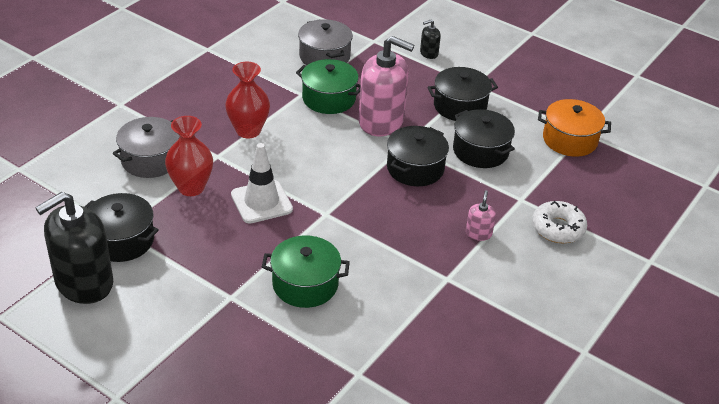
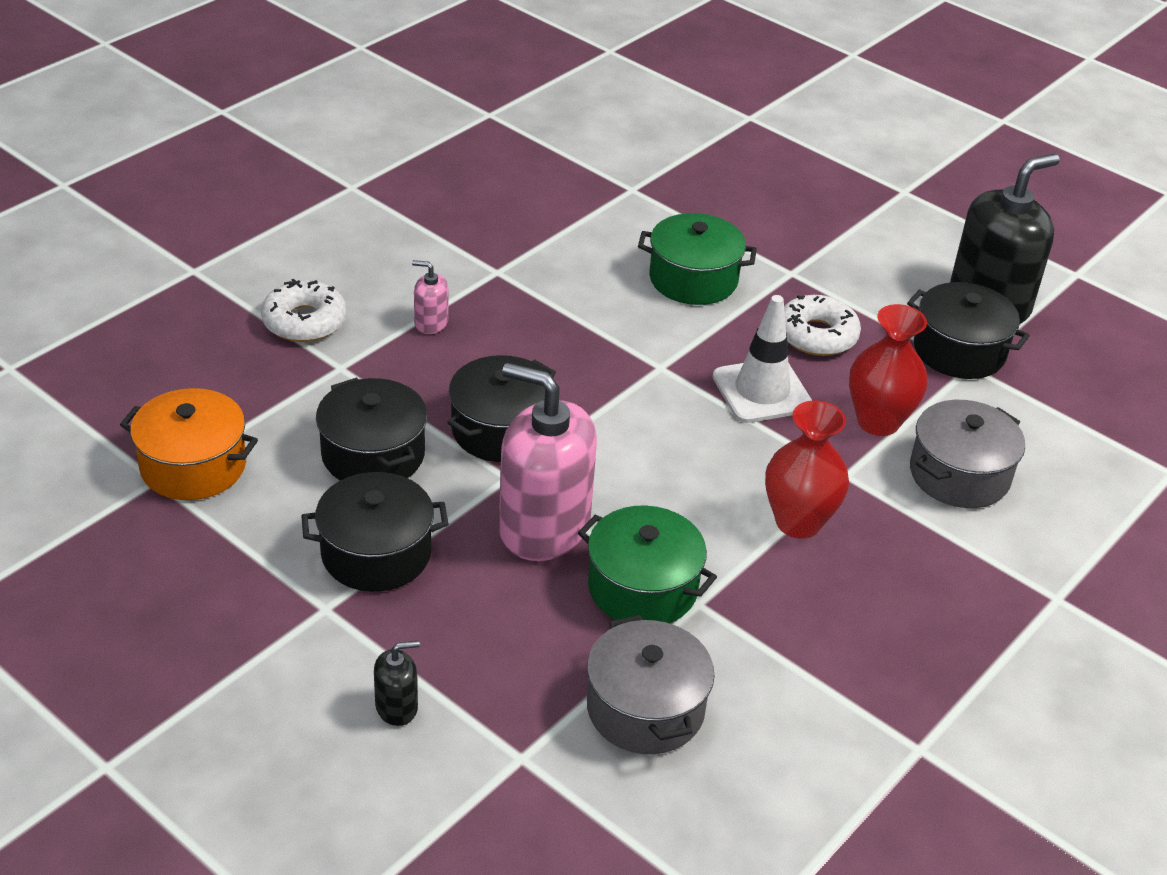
camera: 175 degrees left, 0 degrees up
pink soap dispenser [466,190,496,241] -> pink soap dispenser turned 90 degrees clockwise [412,260,448,334]
none -> white donut [784,295,861,356]

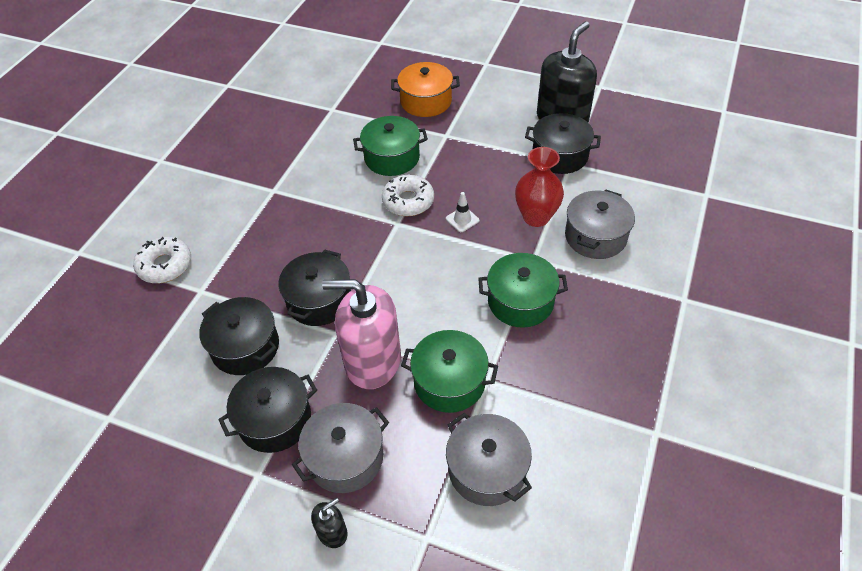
camera: 15 degrees left, 10 degrees up
orange pot [120,388,258,500] -> orange pot moved to [391,62,460,117]
pink soap dispenser [412,260,448,334] -> none
white traffic cone [713,295,812,423] -> white traffic cone [446,192,479,232], size x0.51
red vase [765,400,849,539] -> green pot [478,253,568,328]
white donut [784,295,861,356] -> white donut moved to [382,175,434,216]
none -> grey pot [292,403,389,493]

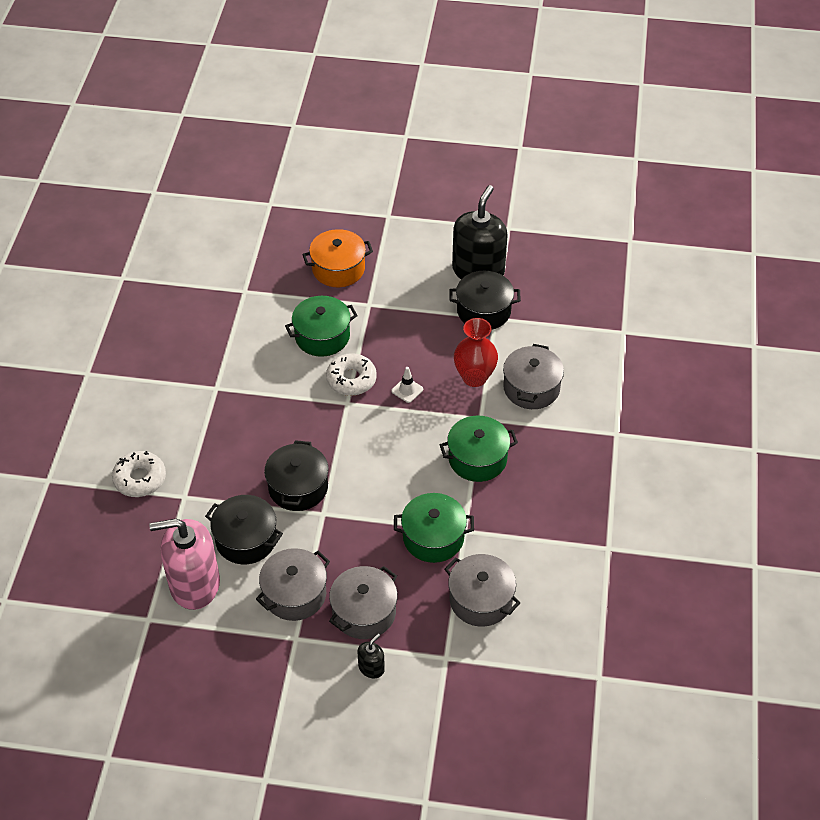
camera: 15 degrees left, 0 degrees up
black pot [218,367,317,453] -> grey pot [256,548,330,621]
pink soap dispenser [322,279,401,389] -> pink soap dispenser moved to [149,518,220,610]

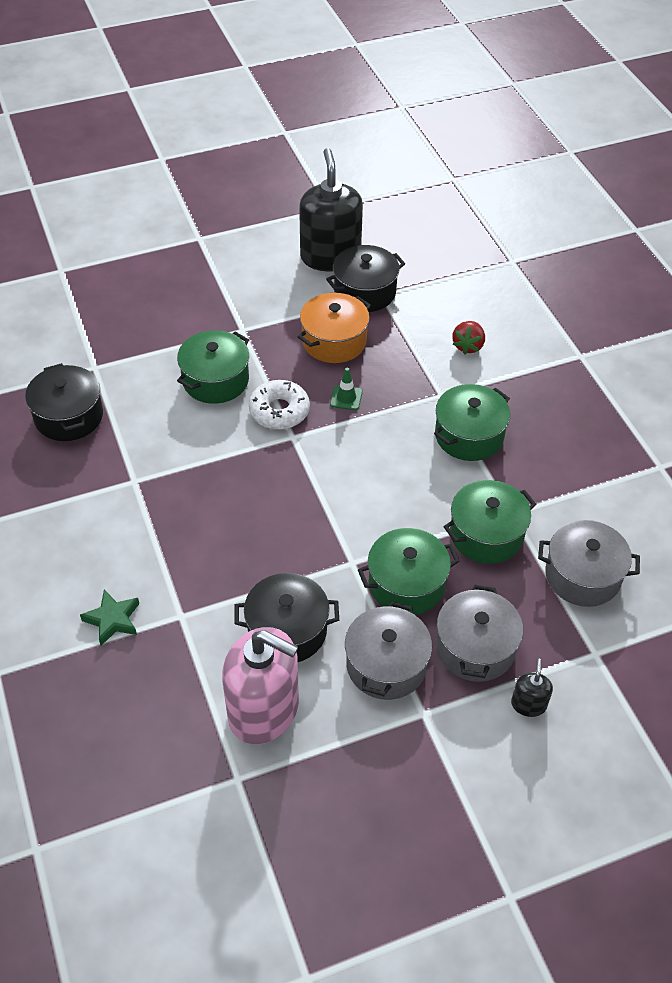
camera: 30 degrees left, 0 degrees up
white donut [112,451,166,497] -> green star [80,589,139,646]
pink soap dispenser [149,518,220,610] -> pink soap dispenser turned 120 degrees counterclockwise [222,627,299,744]
black pot [264,440,329,511] -> black pot moved to [25,363,103,441]
orange pot [302,229,373,287] -> orange pot moved to [298,293,371,363]
white traffic cone [391,367,423,403] -> green traffic cone [330,367,363,410]
red vase [454,318,498,387] -> none
grey pot [503,344,564,409] -> red strawberry [452,321,485,354]
none -> green pot [358,528,460,615]

